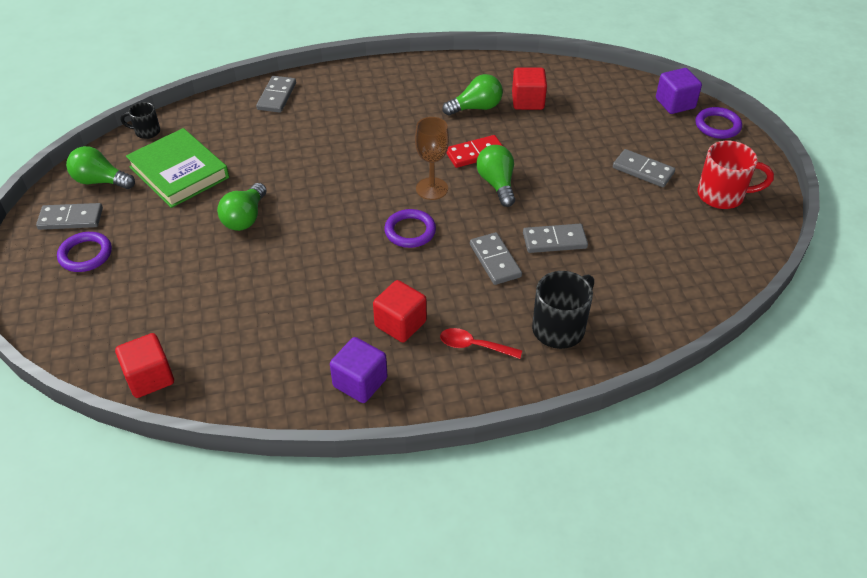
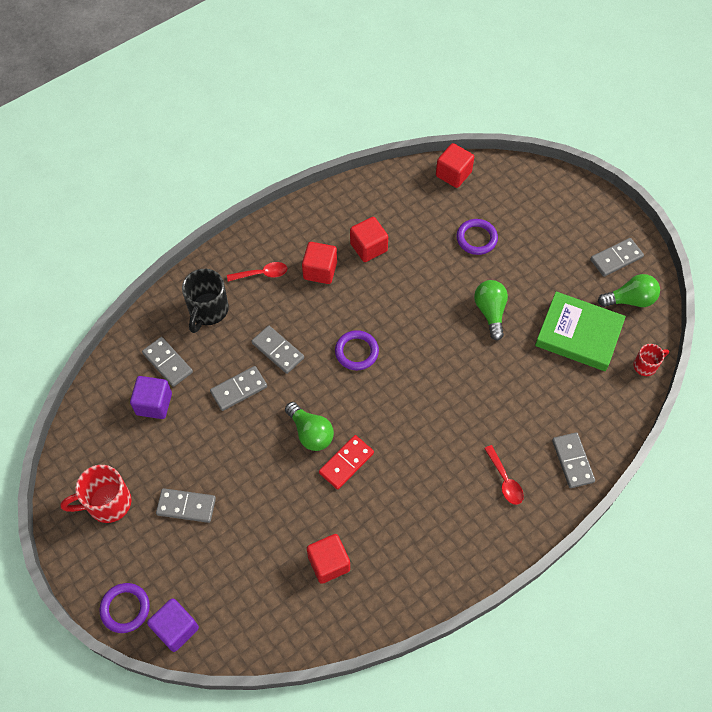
camera: 155 degrees right, 15 degrees up
purple ring [57,232,112,272] -> purple ring moved to [456,219,498,255]
black mug [120,102,160,139] -> red mug [633,344,669,376]
purple cube [330,337,388,403] -> purple cube moved to [130,376,172,419]
brown goblet [415,117,449,200] -> none
green light bulb [442,74,503,116] -> none
none -> grey domino [142,337,193,387]
none -> red cube [350,217,388,262]
none -> red spoon [484,445,524,505]

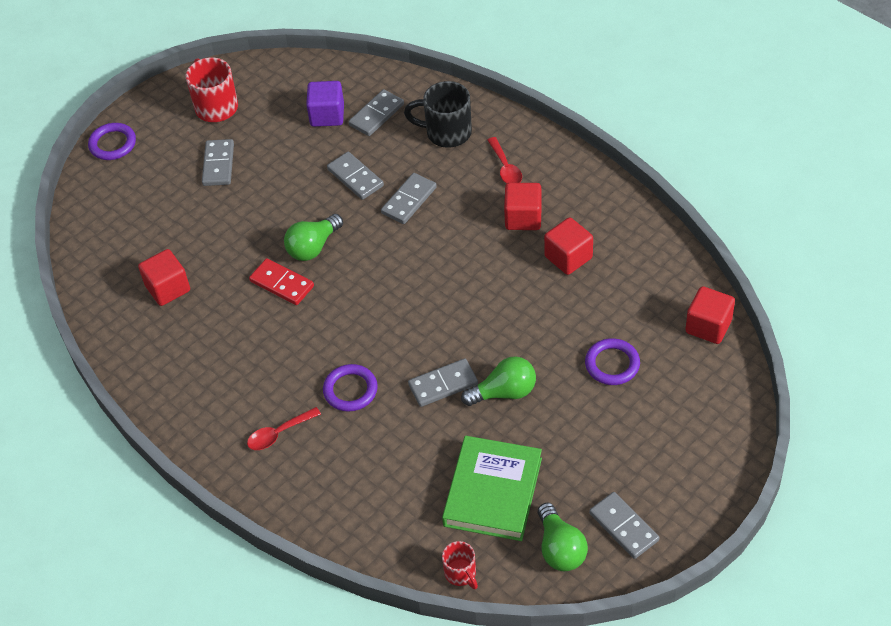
camera: 85 degrees right, 10 degrees down
purple cube [147,598,199,652] -> none
purple ring [335,330,379,370] -> purple ring moved to [323,364,378,412]
grey domino [552,432,595,488] -> grey domino moved to [408,358,478,407]

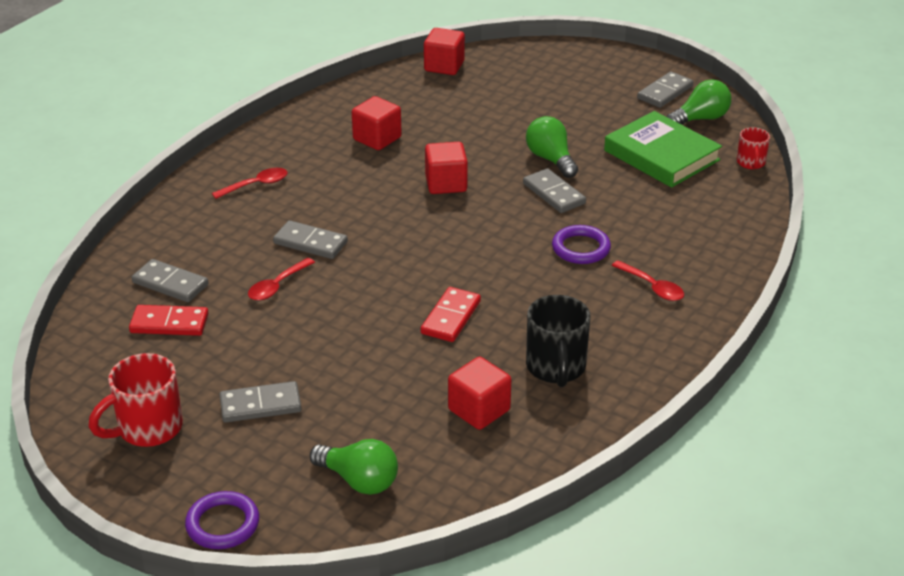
camera: 105 degrees left, 15 degrees down
green light bulb [284,214,343,261] -> green light bulb moved to [310,439,398,495]
purple cube [306,81,344,127] -> red domino [129,305,208,336]
grey domino [327,152,384,200] -> red spoon [248,258,315,301]
black mug [404,81,472,148] -> black mug moved to [526,295,590,387]
green book [442,436,542,541] -> green book turned 45 degrees clockwise [604,111,722,188]
red mug [442,541,478,589] -> red mug turned 135 degrees clockwise [737,127,770,169]
red cube [504,183,542,230] -> red cube moved to [425,142,468,194]
purple ring [585,338,640,385] -> none

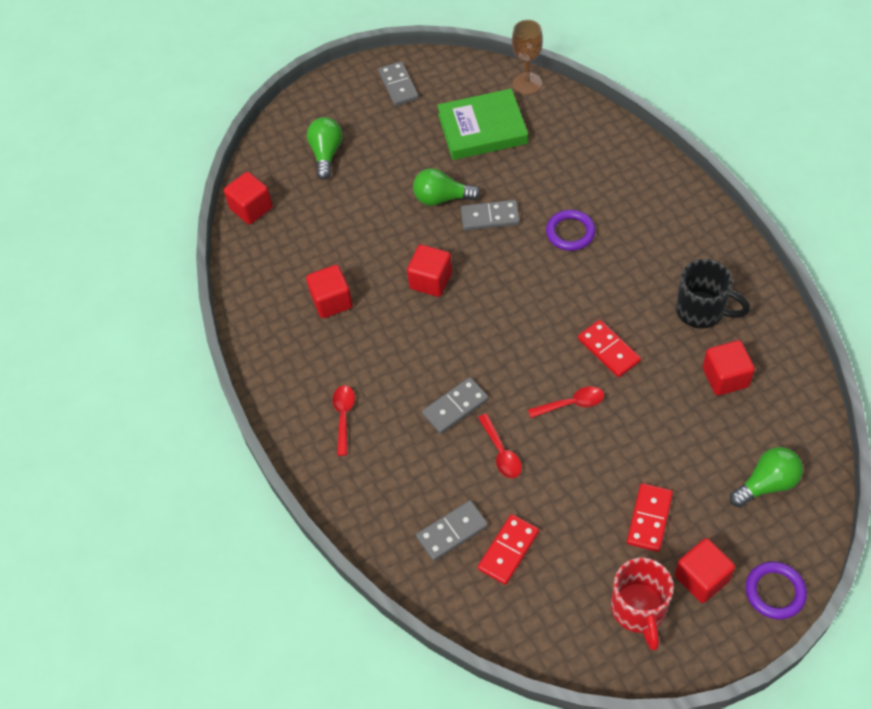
camera: 55 degrees left, 20 degrees up
grey domino [219,381,302,423] -> red domino [627,483,673,552]
red spoon [612,260,684,301] -> red spoon moved to [528,386,604,418]
green light bulb [666,79,731,124] -> green light bulb moved to [307,117,342,180]
red mug [737,127,770,169] -> brown goblet [512,20,543,95]
none -> red cube [675,538,735,603]

